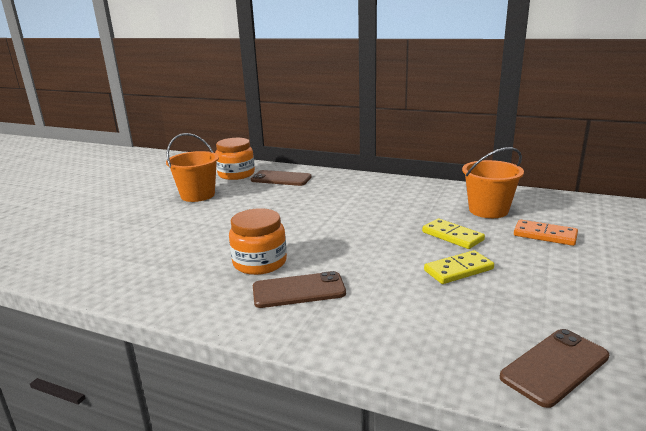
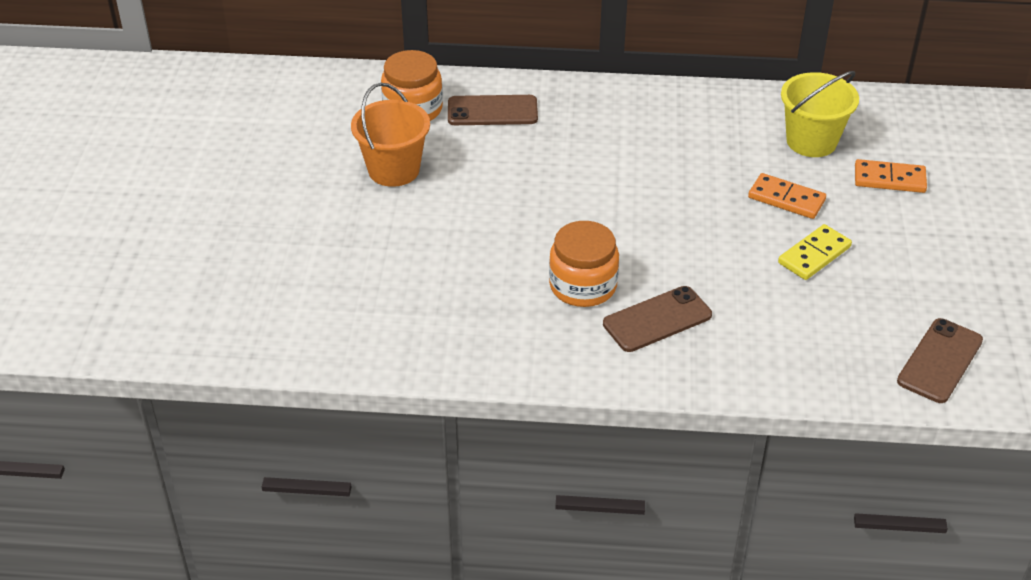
camera: 20 degrees left, 20 degrees up
yellow domino [422,219,485,249] -> orange domino [748,173,826,219]
orange bucket [462,147,524,218] -> yellow bucket [781,71,859,157]

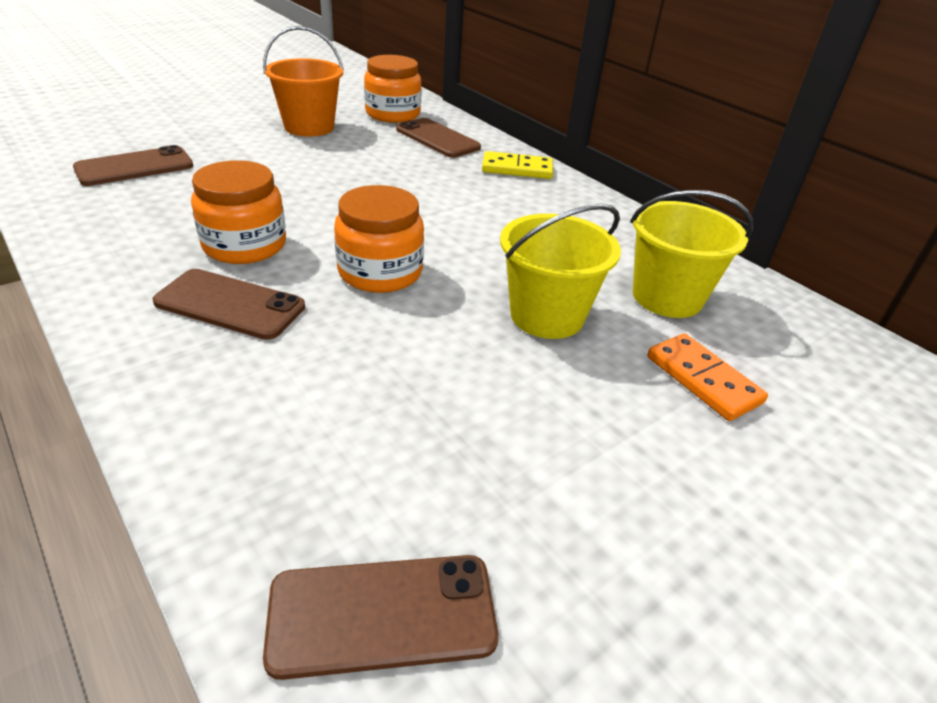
camera: 45 degrees right, 5 degrees down
orange domino [748,173,826,219] -> yellow bucket [500,204,621,339]
yellow domino [778,224,852,280] -> yellow domino moved to [482,151,553,179]
none -> brown phone [73,145,193,186]
none -> orange jar [334,185,424,293]

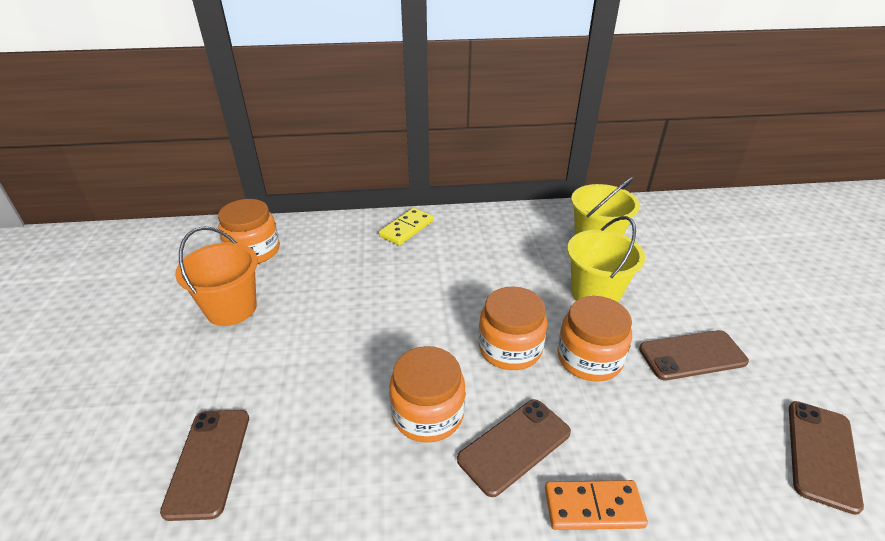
camera: 55 degrees left, 0 degrees up
brown phone [396,118,481,158] -> brown phone moved to [639,330,749,380]
orange domino [647,334,768,421] -> orange domino moved to [545,480,648,530]
none -> orange jar [557,296,632,381]

